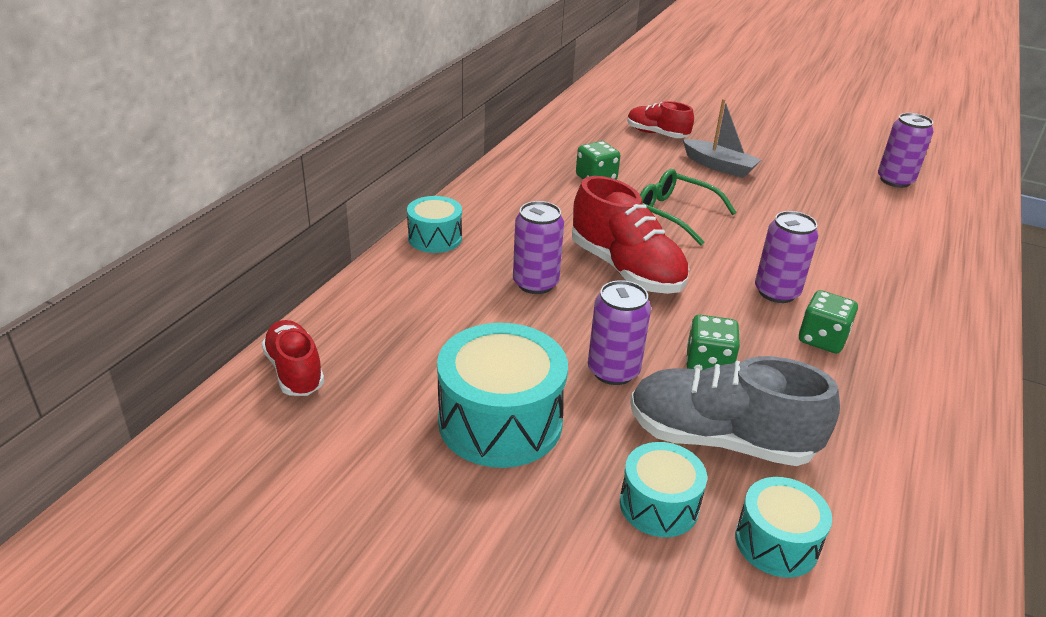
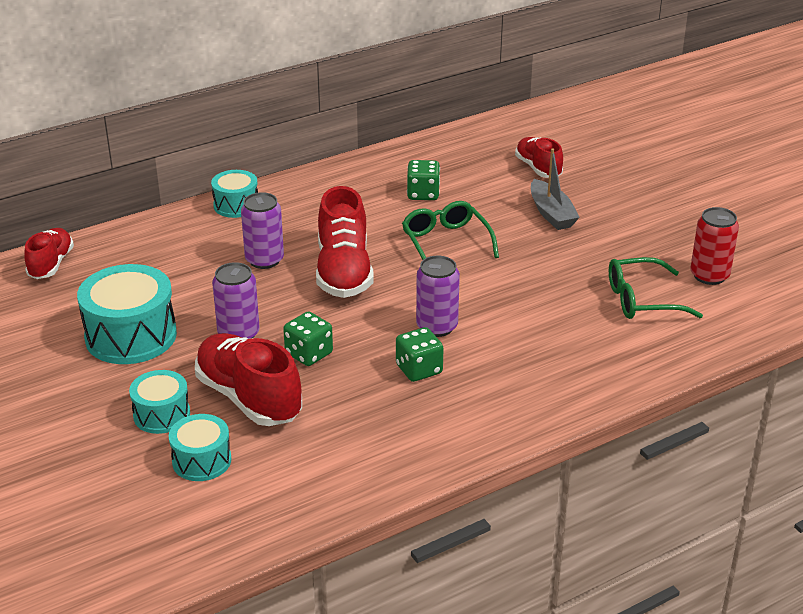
camera: 35 degrees right, 0 degrees up
grey shoe [630,356,840,466] -> red shoe [195,333,302,426]
purple can [878,113,934,188] -> red can [690,207,739,285]
none -> green glasses [609,257,703,319]

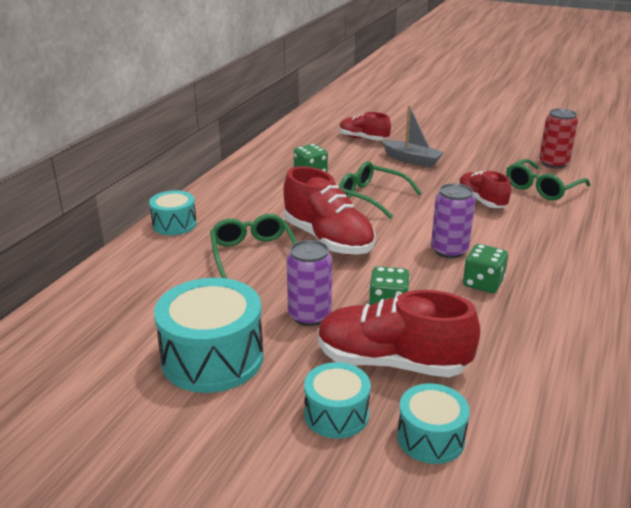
camera: 35 degrees left, 5 degrees down
red shoe [24,228,74,279] -> red shoe moved to [458,171,511,208]
purple can [241,192,284,269] -> green glasses [210,214,297,279]

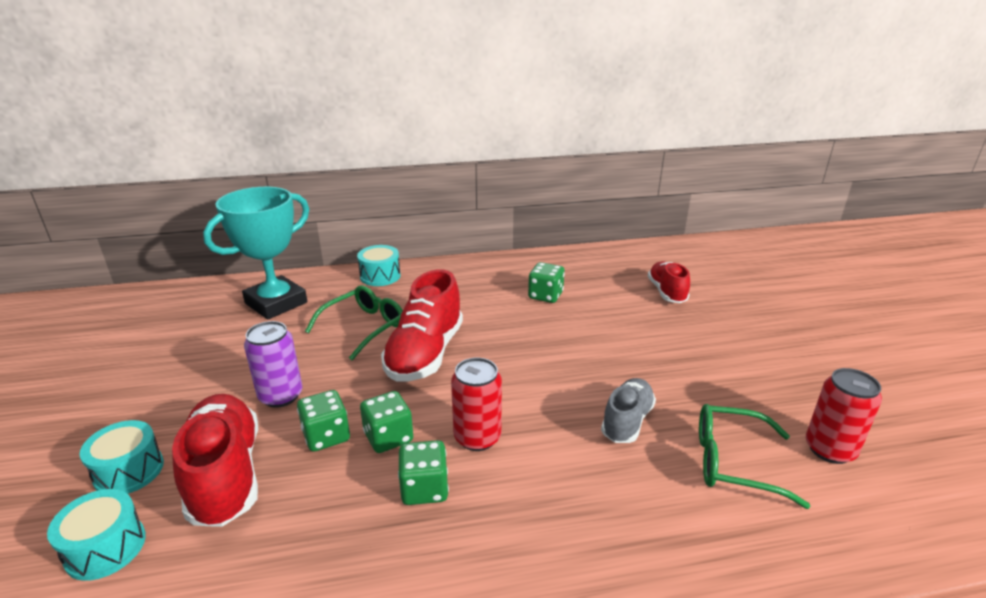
camera: 55 degrees right, 0 degrees up
turquoise drum [154,278,264,393] -> none
green glasses [339,161,422,219] -> none
grey boat [382,105,444,167] -> none
purple can [431,183,475,258] -> red can [451,358,502,451]
red shoe [458,171,511,208] -> grey shoe [601,378,656,443]
none -> turquoise trophy [203,187,309,319]
none -> green dice [360,391,413,453]

